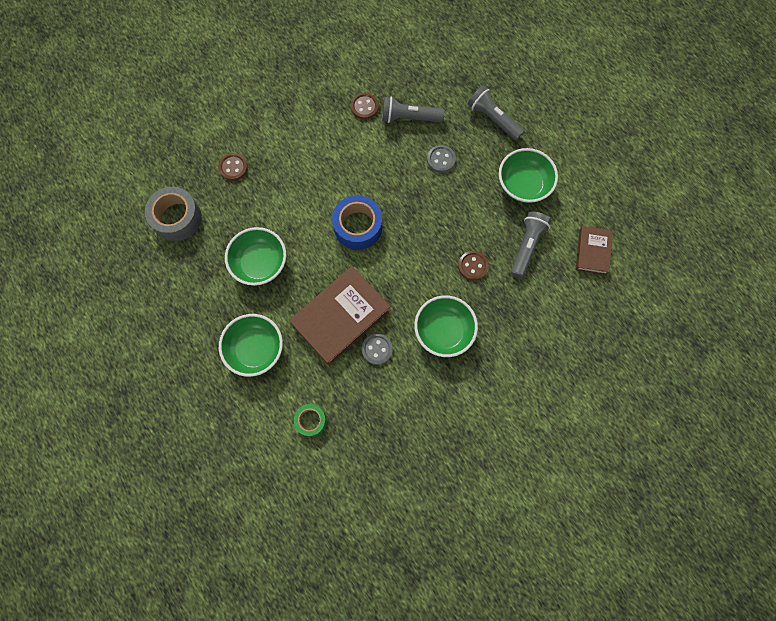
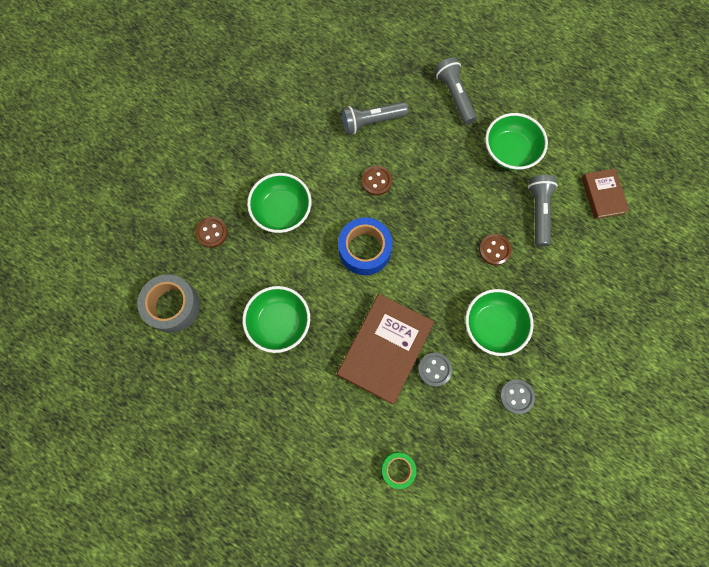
camera: 20 degrees left, 0 degrees up
green bowl [219,314,283,377] -> green bowl moved to [247,173,312,233]
brown button [351,93,379,120] -> brown button moved to [361,166,392,196]
grey button [427,145,456,173] -> grey button moved to [500,379,535,414]
grey flashlight [468,86,524,140] -> grey flashlight turned 45 degrees clockwise [434,57,477,124]

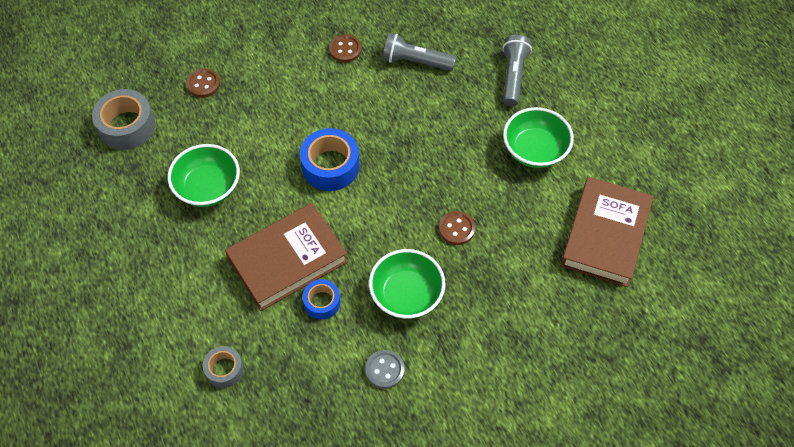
camera: 30 degrees right, 15 degrees down
green bowl [247,173,312,233] -> none
brown button [361,166,392,196] -> brown button moved to [329,34,362,63]
green tape [381,452,417,489] -> grey tape [203,346,243,388]
grey button [418,352,452,387] -> blue tape [303,279,340,320]
grey flashlight [528,175,558,247] -> none
brown book [582,169,629,219] -> brown book [560,177,654,287], size x1.82

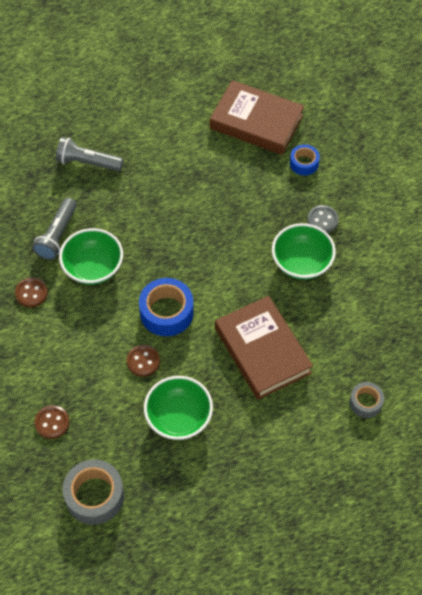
camera: 85 degrees left, 0 degrees up
blue tape [303,279,340,320] -> blue tape moved to [290,144,320,176]
grey button [365,350,405,389] -> grey button moved to [307,205,339,233]
brown button [439,211,475,245] -> brown button moved to [127,345,160,377]
green bowl [503,107,574,168] -> green bowl moved to [59,228,123,285]

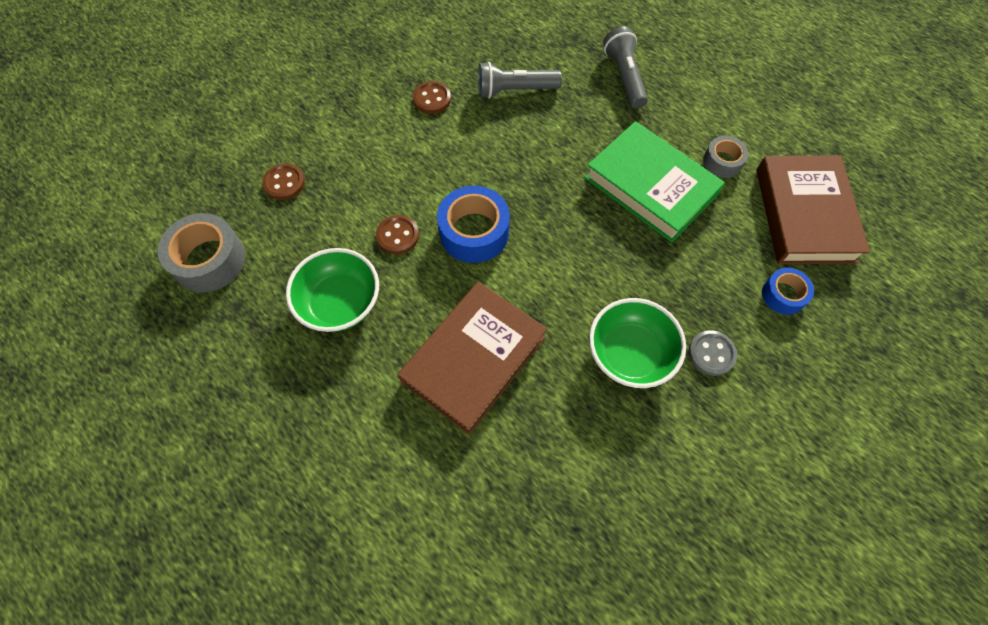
camera: 65 degrees right, 5 degrees up
green bowl [59,228,123,285] -> none
grey tape [349,382,384,418] -> grey tape moved to [703,136,749,178]
none -> green book [585,121,725,242]

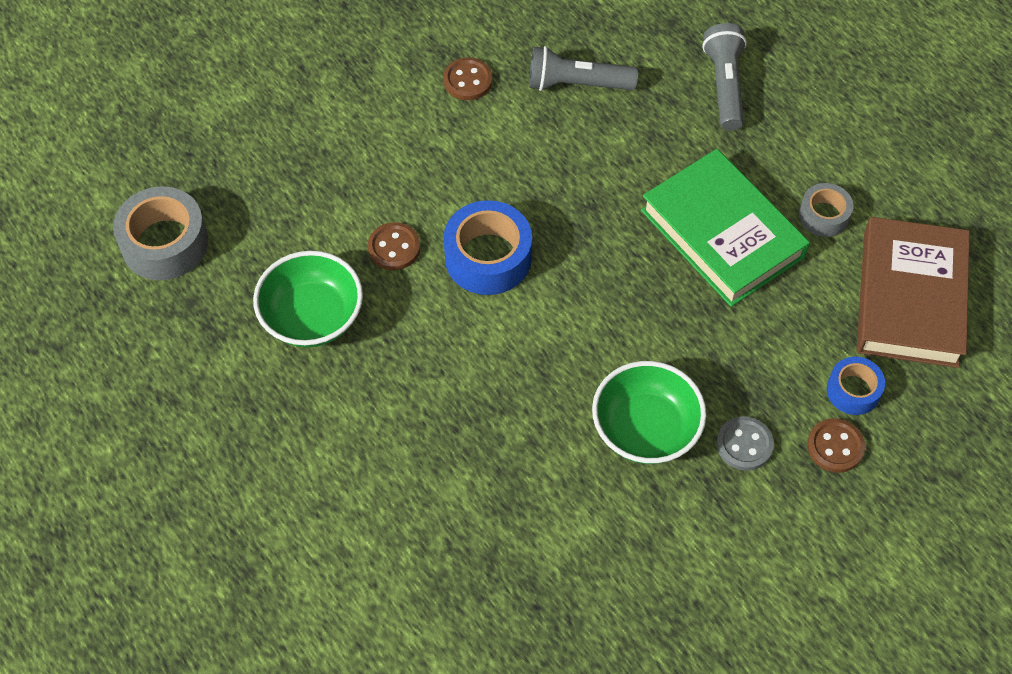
camera: 10 degrees right, 5 degrees down
brown button [262,163,305,200] -> brown button moved to [807,418,865,473]
brown book [398,282,547,435] -> none

